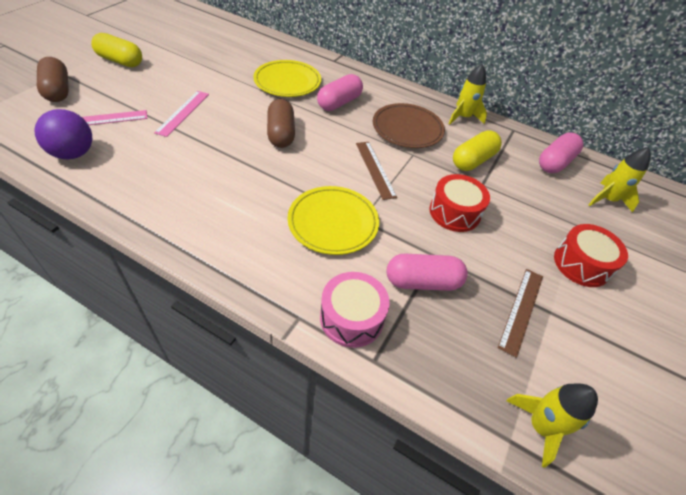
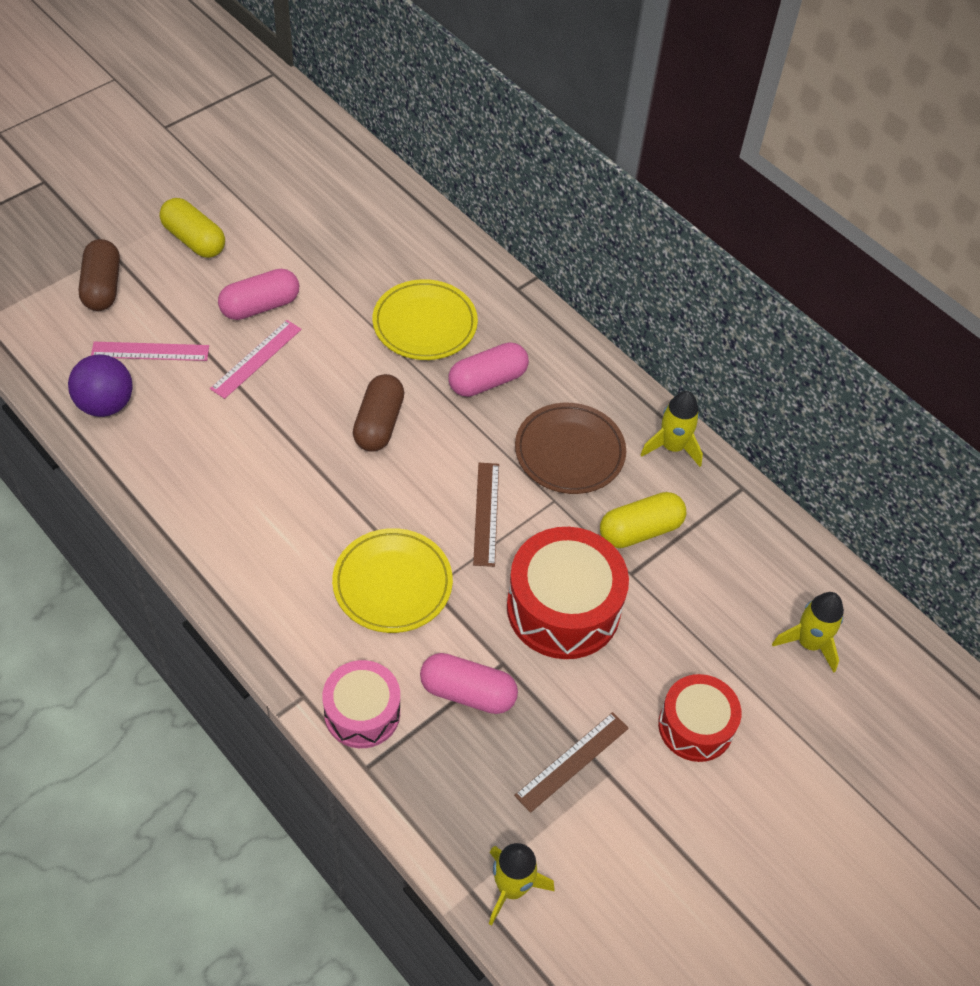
camera: 20 degrees right, 5 degrees up
red drum [429,174,490,232] -> red drum [507,527,629,659], size x1.59
pink capsule [539,132,583,173] -> pink capsule moved to [218,269,299,320]

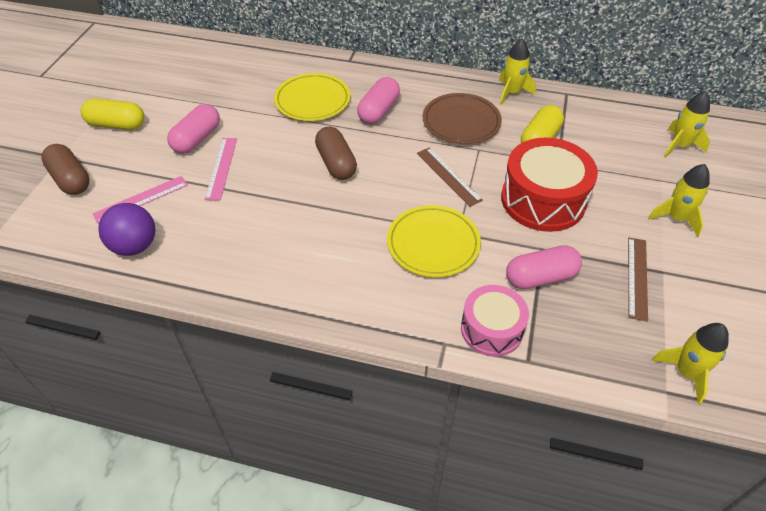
camera: 30 degrees left, 5 degrees down
red drum [658,674,741,762] -> yellow rocket [648,164,710,237]

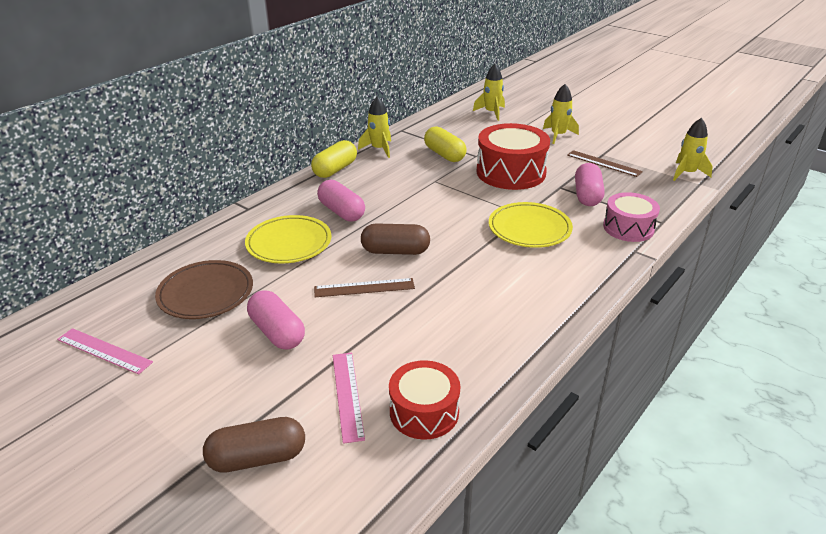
camera: 65 degrees left, 15 degrees down
yellow capsule [80,98,144,130] -> yellow capsule moved to [311,140,357,178]
purple ball [98,203,156,256] -> red drum [389,360,460,440]
pink ruler [205,138,237,200] -> pink ruler moved to [57,328,153,374]
brown ruler [417,148,483,207] -> brown ruler moved to [314,278,415,297]
brown plate [423,93,502,144] -> brown plate moved to [155,260,253,319]

